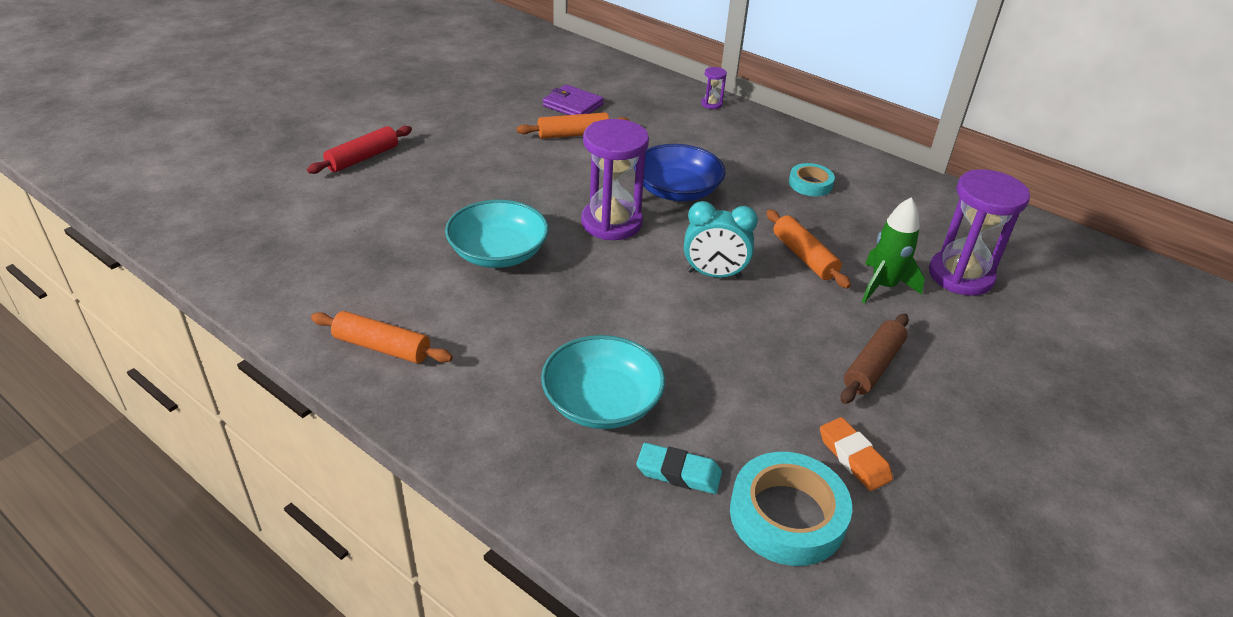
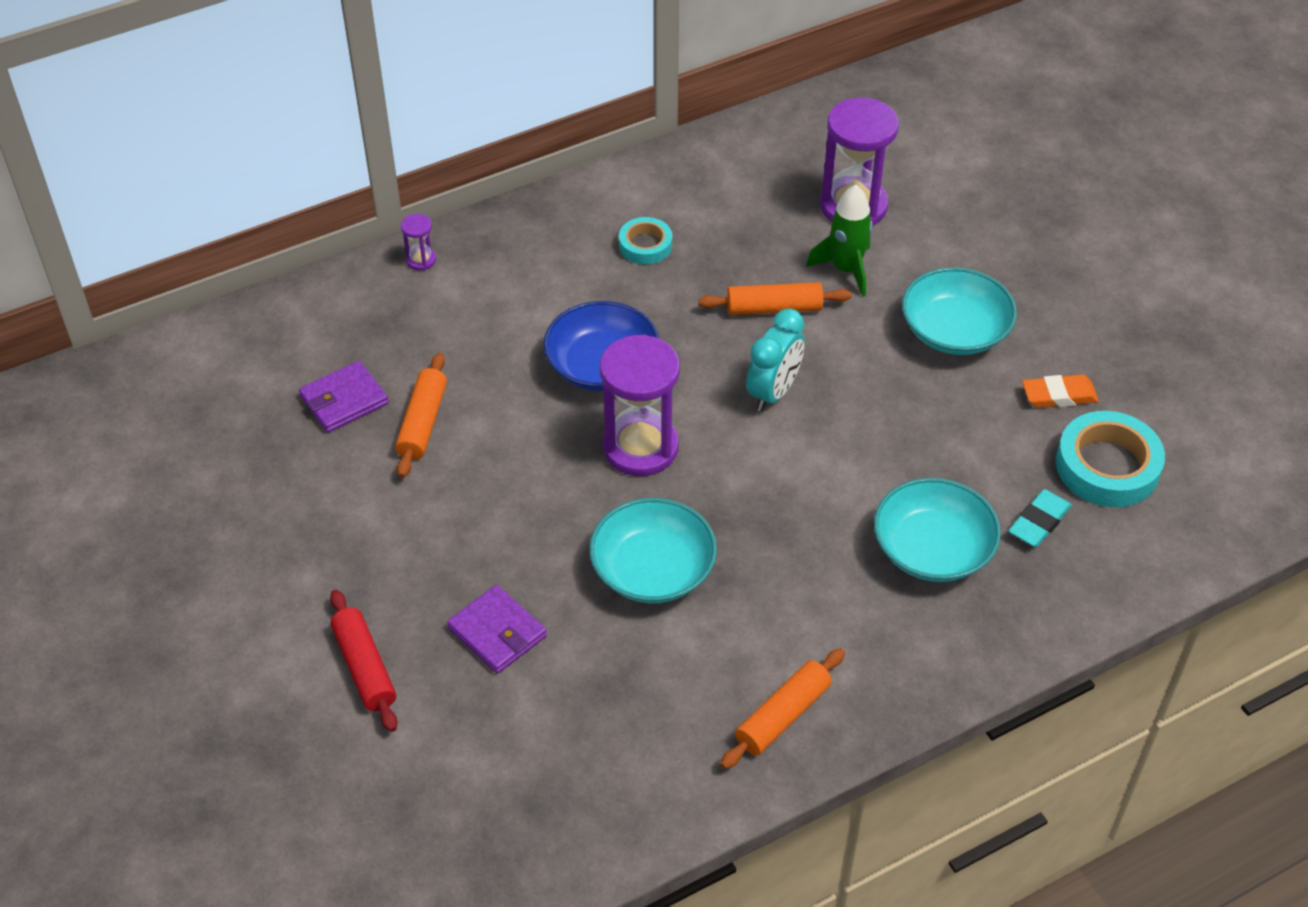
camera: 65 degrees left, 10 degrees up
brown rolling pin [841,314,909,404] -> turquoise bowl [902,267,1017,355]
none -> purple wallet [447,585,547,674]

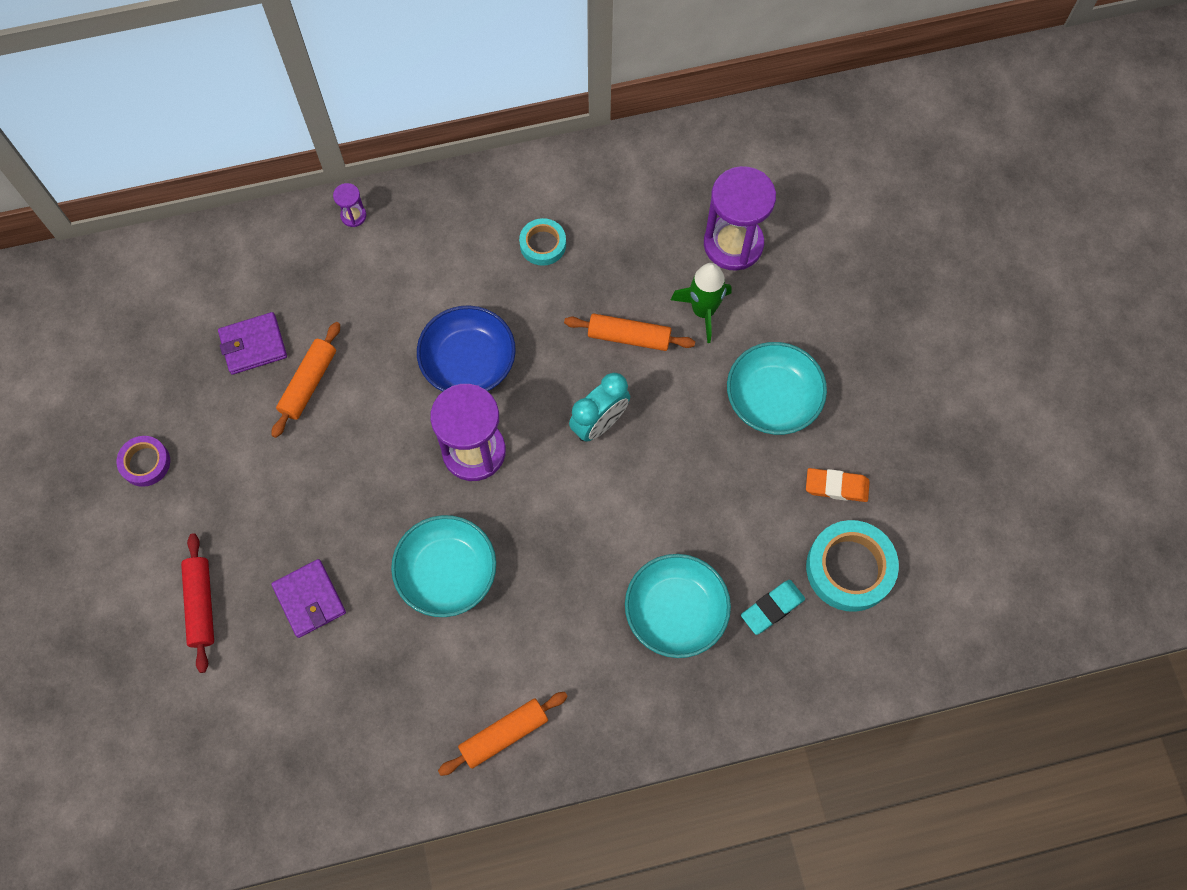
camera: 15 degrees right, 20 degrees up
none -> purple tape [117,436,170,487]

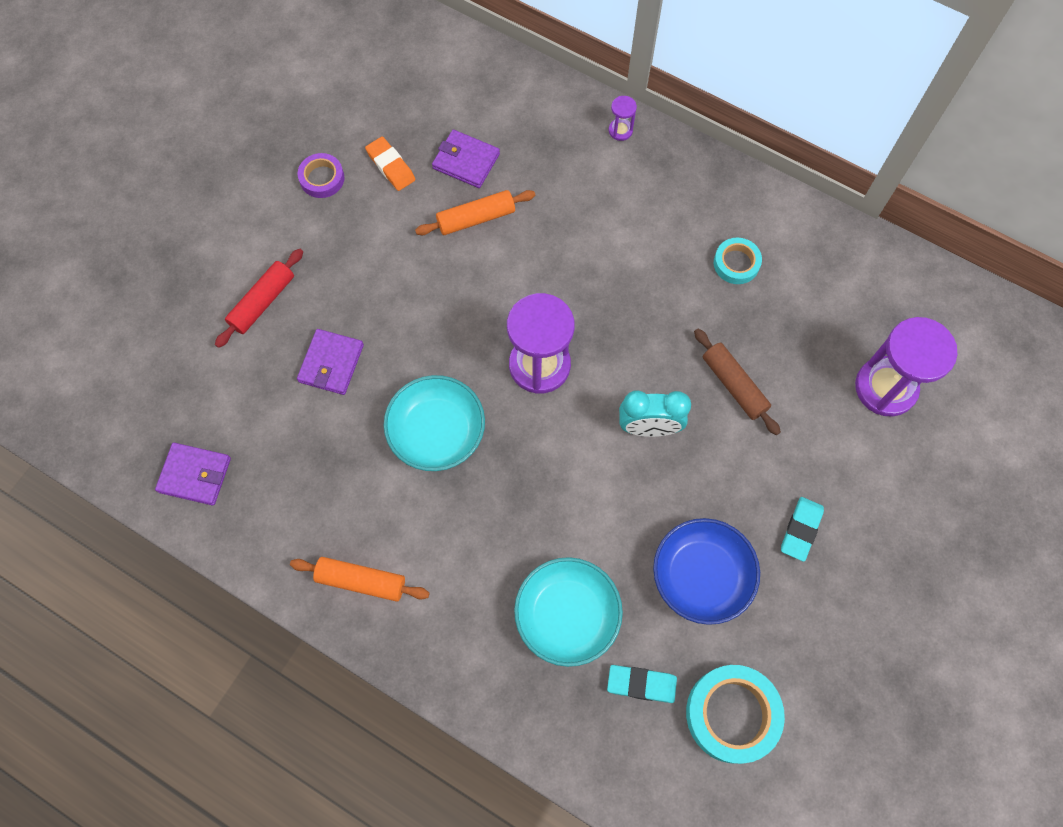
camera: 45 degrees right, 0 degrees up
blue bowl [417,305,516,392] -> blue bowl moved to [653,518,760,625]
orange rolling pin [564,314,695,351] -> brown rolling pin [694,329,781,435]
green rocket [671,263,732,343] -> none
turquoise bowl [727,342,827,435] -> turquoise eraser [781,497,824,562]
orange eraser [806,468,870,502] -> orange eraser moved to [365,136,415,191]
none -> purple wallet [155,443,231,505]

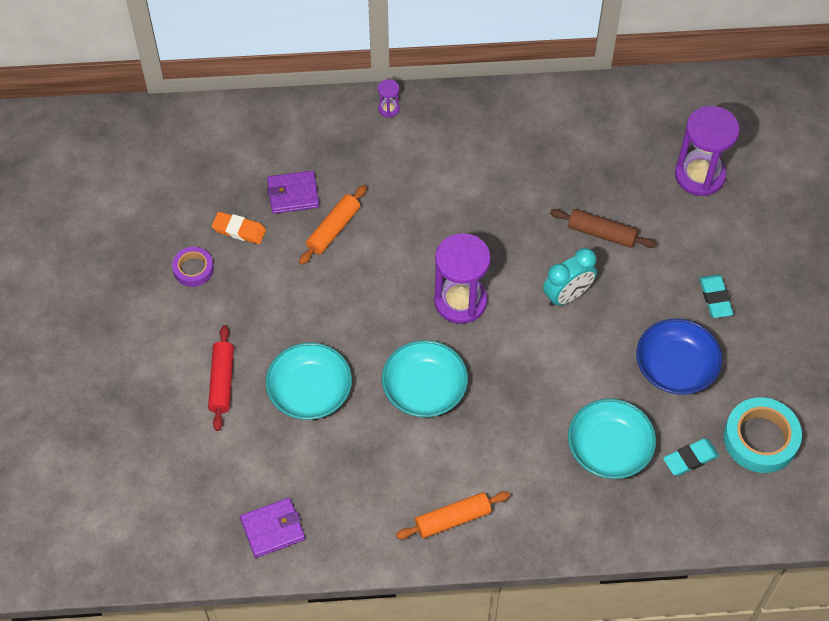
camera: 35 degrees left, 10 degrees down
purple wallet [297,329,364,395] -> turquoise bowl [266,342,352,420]
turquoise tape [714,238,762,284] -> none

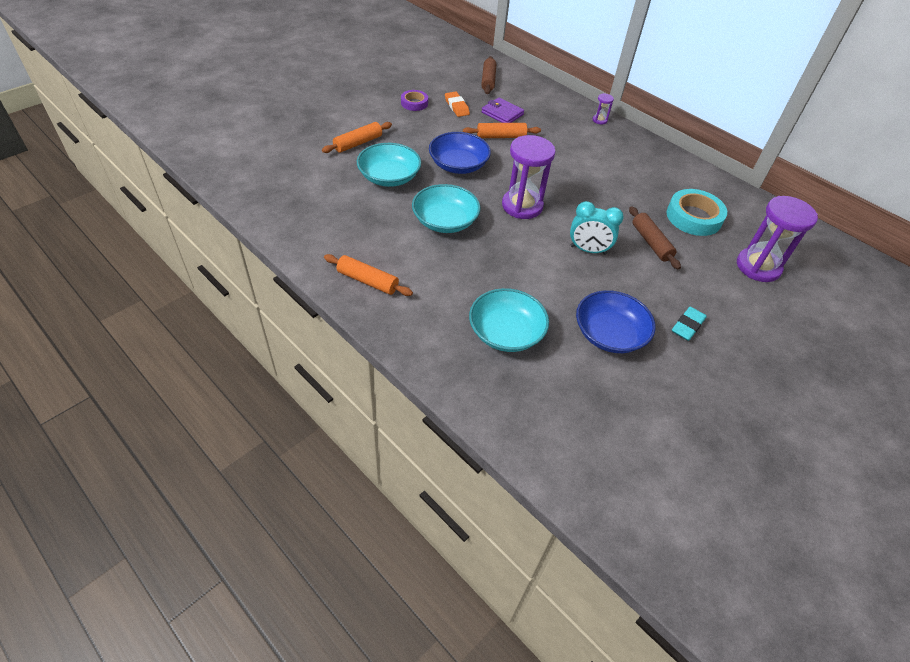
camera: 45 degrees right, 10 degrees down
red rolling pin [208,325,234,431] -> orange rolling pin [322,122,392,153]
purple wallet [240,498,305,558] -> none
turquoise eraser [663,438,719,476] -> none
turquoise tape [724,397,802,473] -> turquoise tape moved to [667,189,727,236]
none -> blue bowl [429,132,491,174]
none -> brown rolling pin [481,56,496,94]

